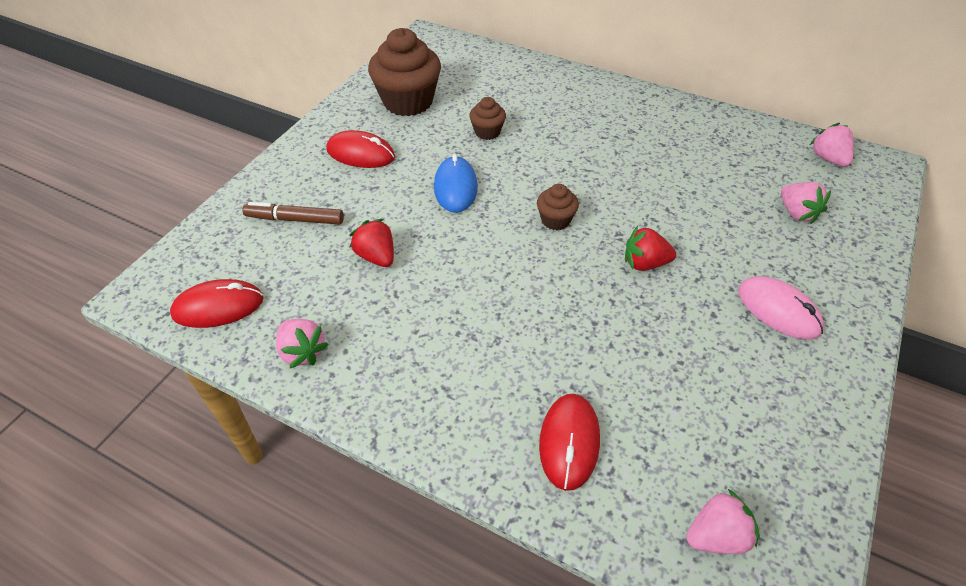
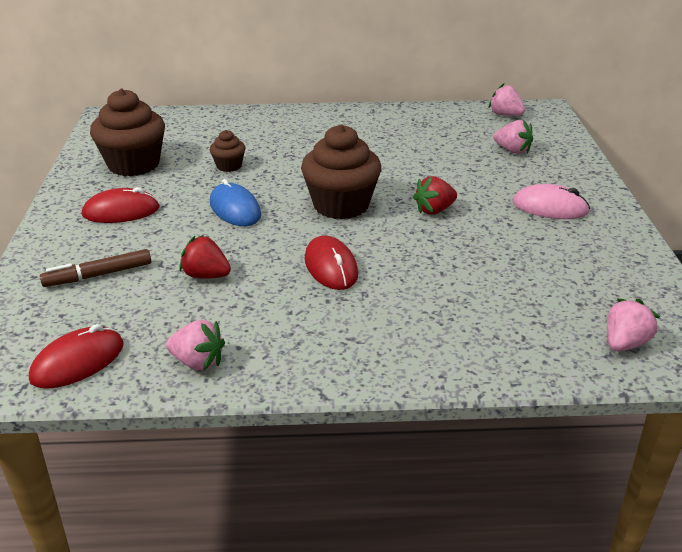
camera: 30 degrees left, 15 degrees down
brown cupcake [537,184,579,230] -> brown cupcake [301,124,381,220], size x2.03
red mouse [539,394,600,491] -> red mouse moved to [305,235,358,290]

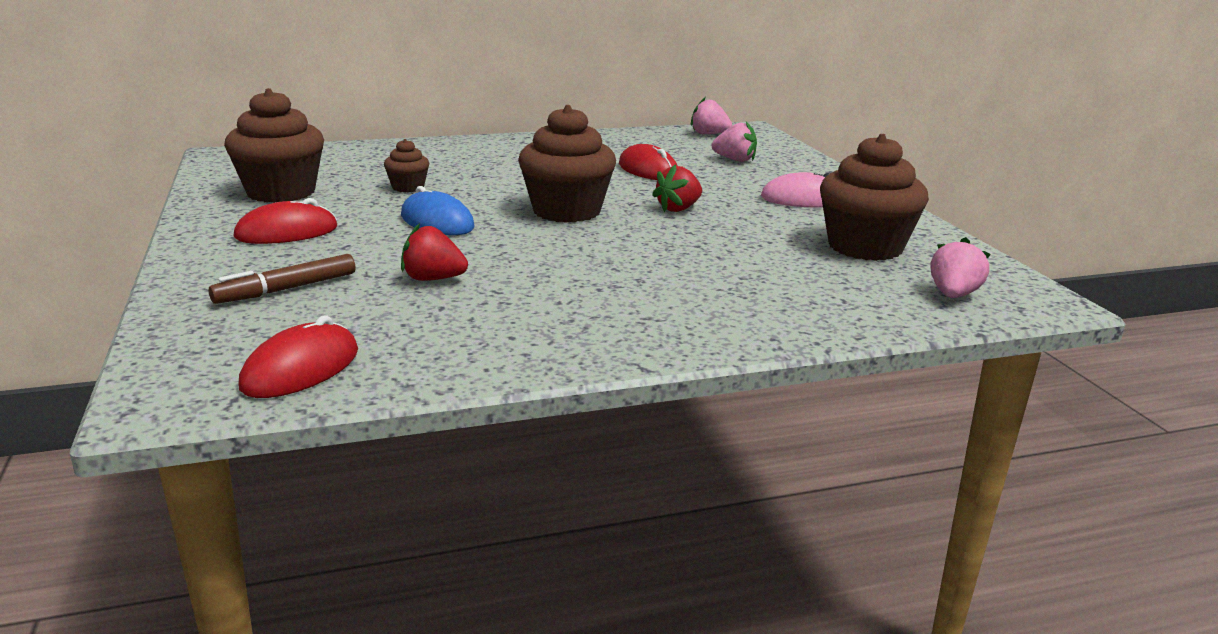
camera: 15 degrees left, 10 degrees down
pink strawberry [166,320,225,371] -> none
red mouse [305,235,358,290] -> red mouse moved to [619,144,678,180]
none -> brown cupcake [820,134,929,261]

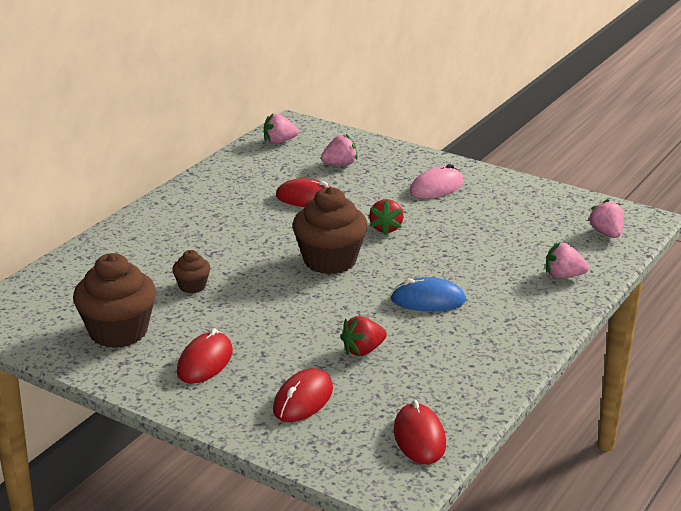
camera: 40 degrees left, 5 degrees up
brown marker [209,254,355,304] -> red mouse [273,368,333,422]
blue mouse [401,186,475,235] -> blue mouse moved to [391,277,466,311]
brown cupcake [820,134,929,261] -> none
none -> pink strawberry [546,243,589,278]

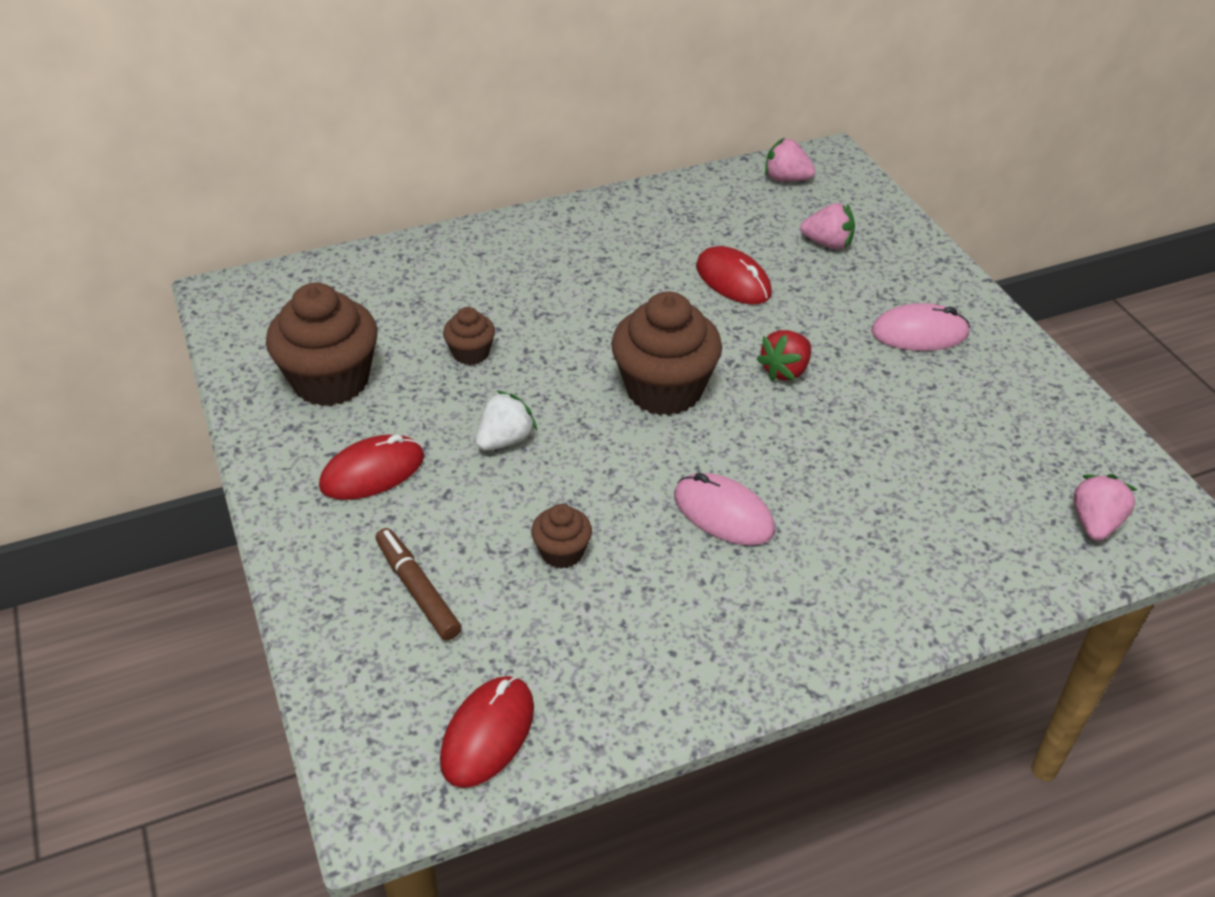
camera: 35 degrees right, 15 degrees up
red mouse [273,368,333,422] -> brown marker [376,528,461,640]
red strawberry [340,316,387,356] -> brown cupcake [531,504,592,569]
blue mouse [391,277,466,311] -> pink mouse [674,473,775,545]
pink strawberry [546,243,589,278] -> none
none -> white strawberry [476,390,537,451]

